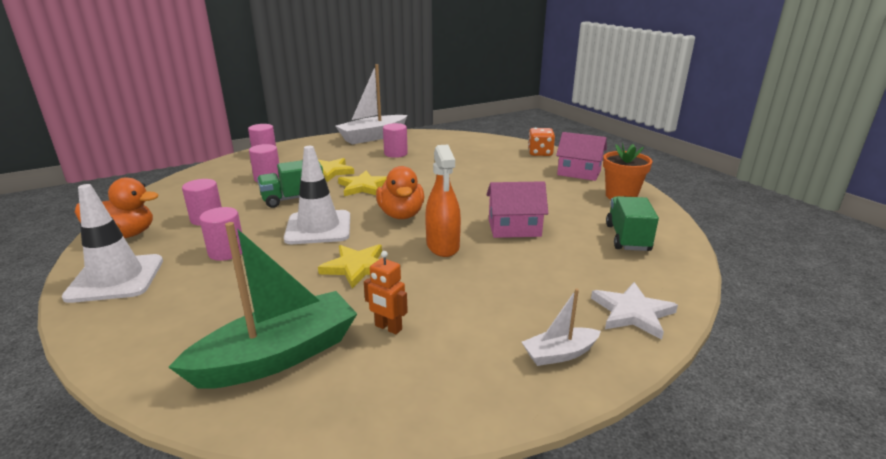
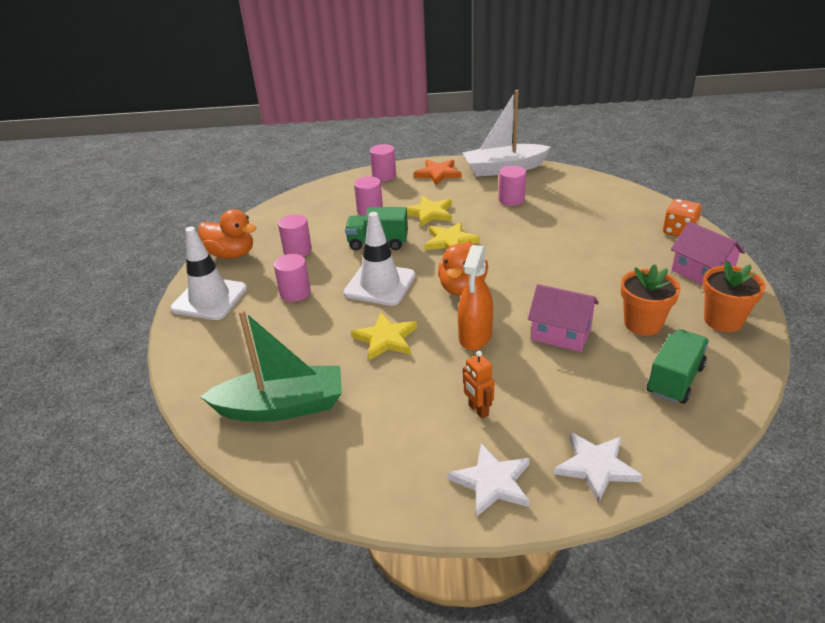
camera: 30 degrees right, 10 degrees up
orange robot [364,251,408,334] -> orange robot moved to [463,351,494,419]
white boat [522,289,601,366] -> white star [448,443,530,517]
none -> orange star [414,160,462,185]
none -> orange flower pot [621,264,681,336]

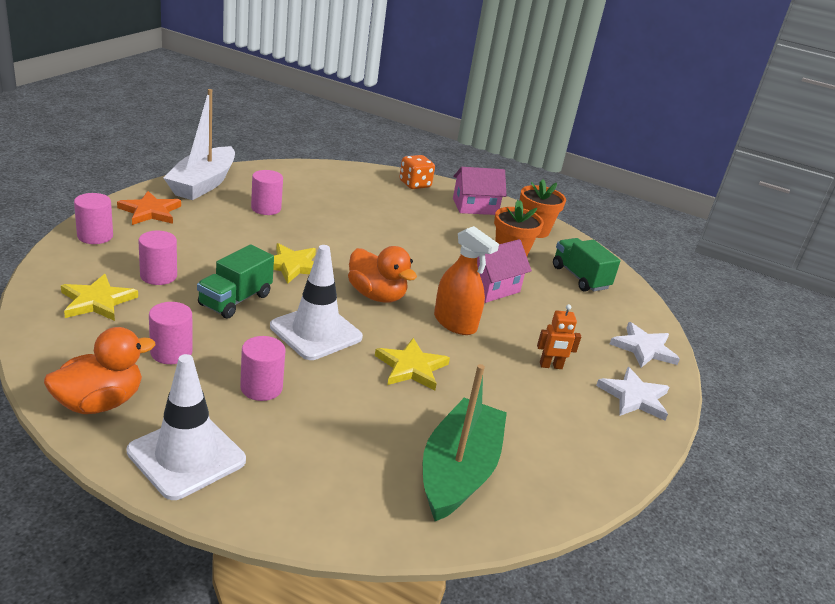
camera: 70 degrees left, 5 degrees down
yellow star [406,196,452,227] -> yellow star moved to [61,274,138,321]

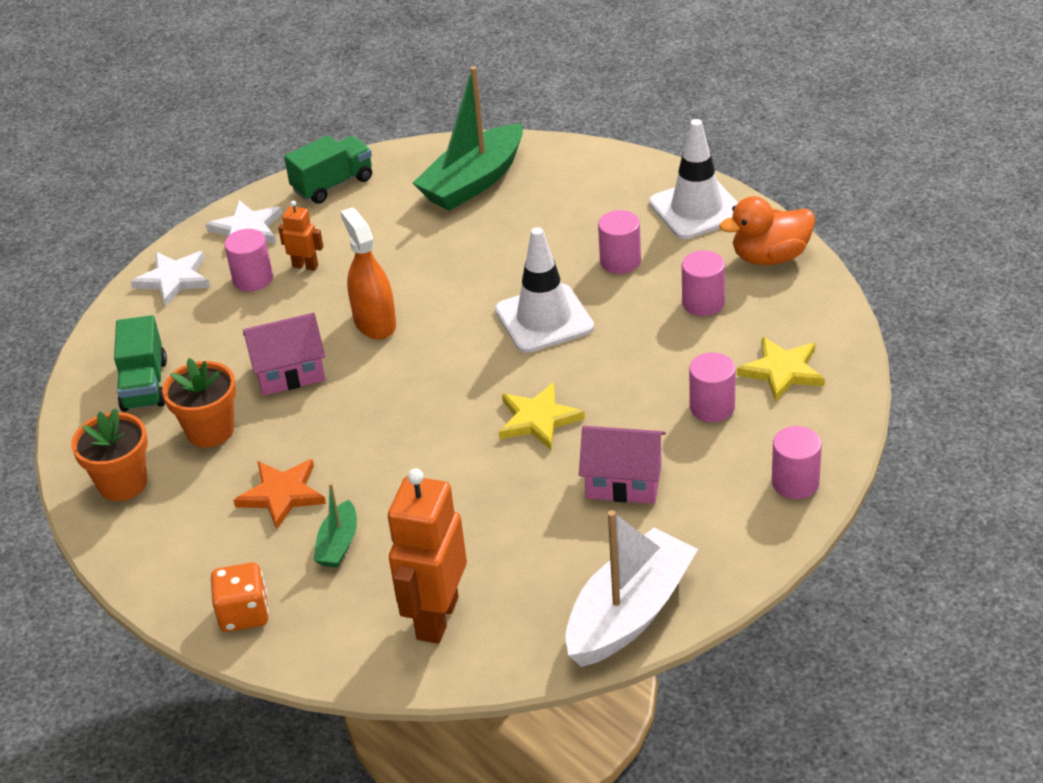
camera: 150 degrees left, 10 degrees up
orange star [117,191,181,225] -> orange star moved to [234,459,326,529]
green truck [197,245,274,319] -> green truck moved to [284,135,372,204]
pink cylinder [251,170,283,215] -> pink cylinder moved to [224,229,273,292]
orange duck [348,246,417,302] -> none
yellow star [375,338,450,390] -> none
pink house [453,167,507,215] -> pink house moved to [579,426,666,504]
none -> green boat [313,483,357,568]
none -> orange robot [388,469,467,644]

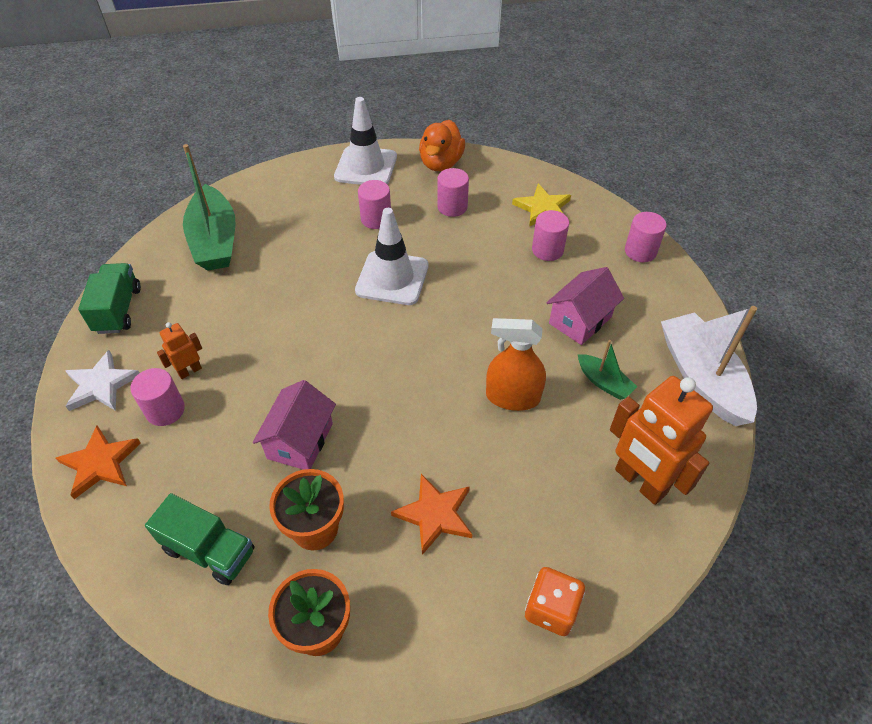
camera: 60 degrees left, 10 degrees up
white star [131,251,210,307] -> orange star [56,425,141,499]
green boat [313,483,357,568] -> green boat moved to [578,340,637,400]
orange spray bottle [341,207,396,340] -> orange spray bottle moved to [486,318,546,411]
yellow star [499,382,585,450] -> none

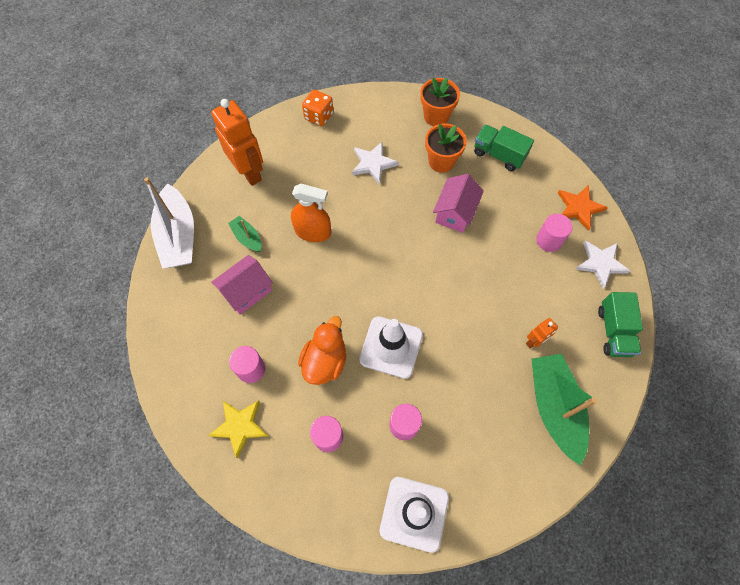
camera: 175 degrees left, 15 degrees up
orange robot [157,322,202,379] -> orange robot moved to [526,318,558,348]
orange star [391,474,472,555] -> white star [352,141,399,184]
orange duck [419,120,465,171] -> orange duck moved to [298,316,346,385]
pink cylinder [625,212,667,262] -> none

